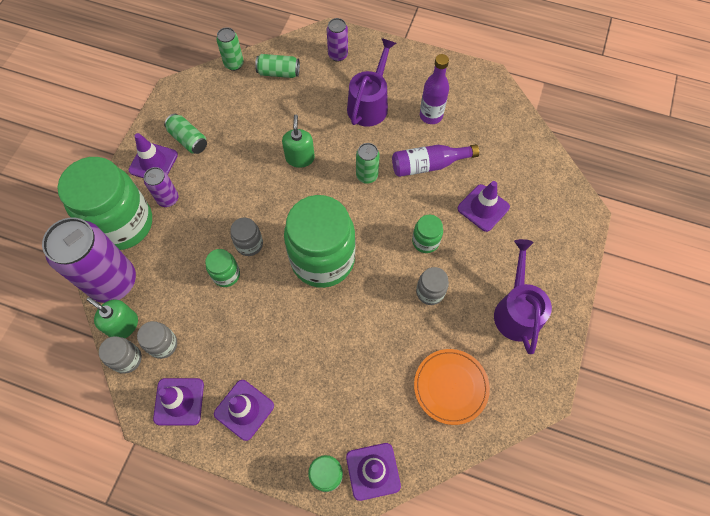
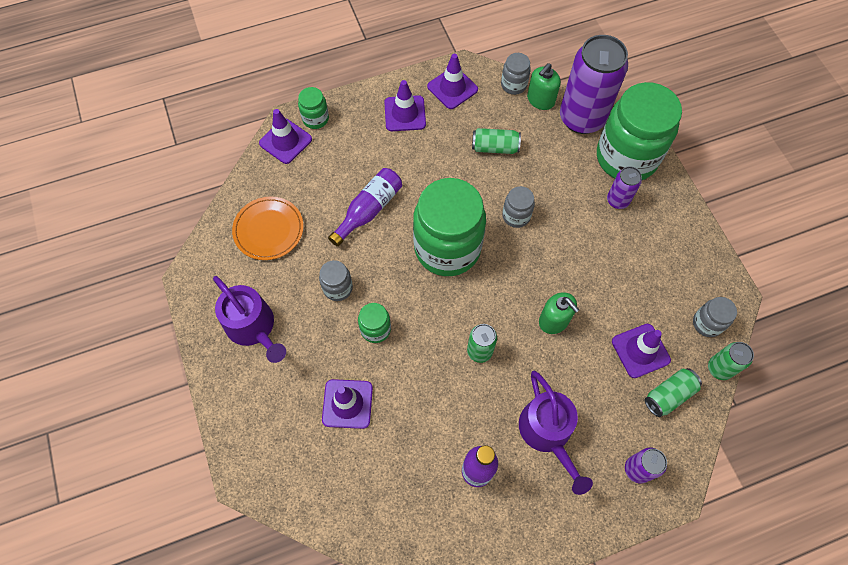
camera: 140 degrees right, 0 degrees up
green soap dispenser [87,297,138,338] -> green soap dispenser turned 135 degrees clockwise [527,63,561,110]
purple traffic cone [129,133,178,178] -> purple traffic cone moved to [612,324,671,378]
grey jar [137,321,177,359] -> grey jar moved to [693,297,737,337]
green can [164,114,207,154] -> green can moved to [472,128,521,154]
green jar [205,249,240,287] -> none
purple bottle [392,144,479,177] -> purple bottle moved to [328,168,402,247]

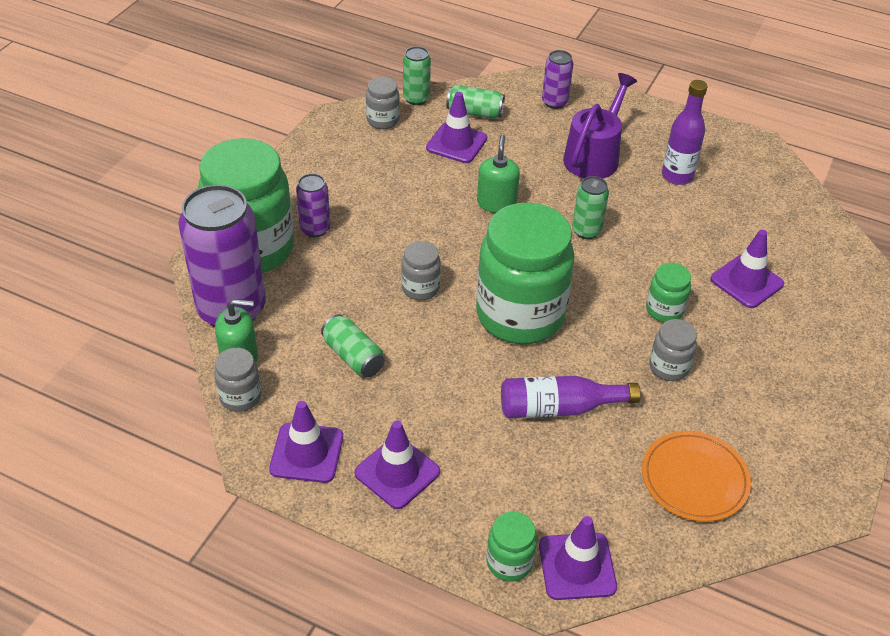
camera: 135 degrees left, 20 degrees down
purple watering can [213,276,286,363] -> none

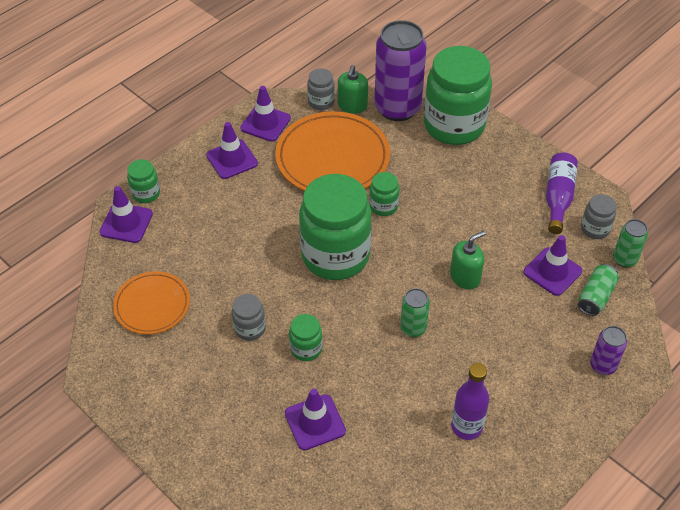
camera: 110 degrees right, 5 degrees up
purple can [296,174,330,237] -> none
green can [321,314,385,377] -> orange plate [275,111,390,191]
grey jar [401,241,441,300] -> green jar [369,172,399,216]
green soap dispenser [477,135,520,213] -> green soap dispenser turned 60 degrees counterclockwise [450,231,486,289]
purple bottle [501,376,641,418] -> purple bottle moved to [546,152,578,234]
purple watering can [563,73,637,179] -> none

